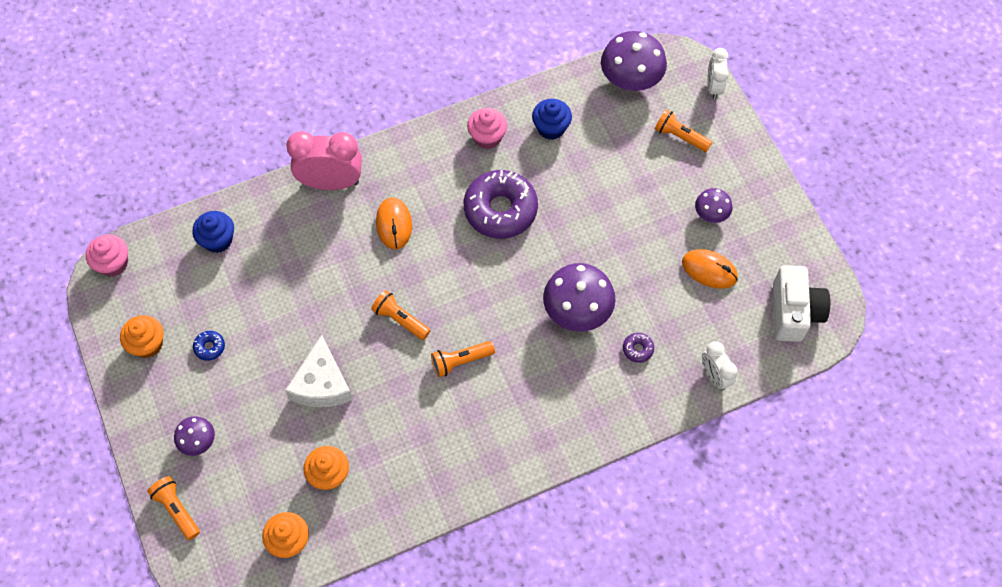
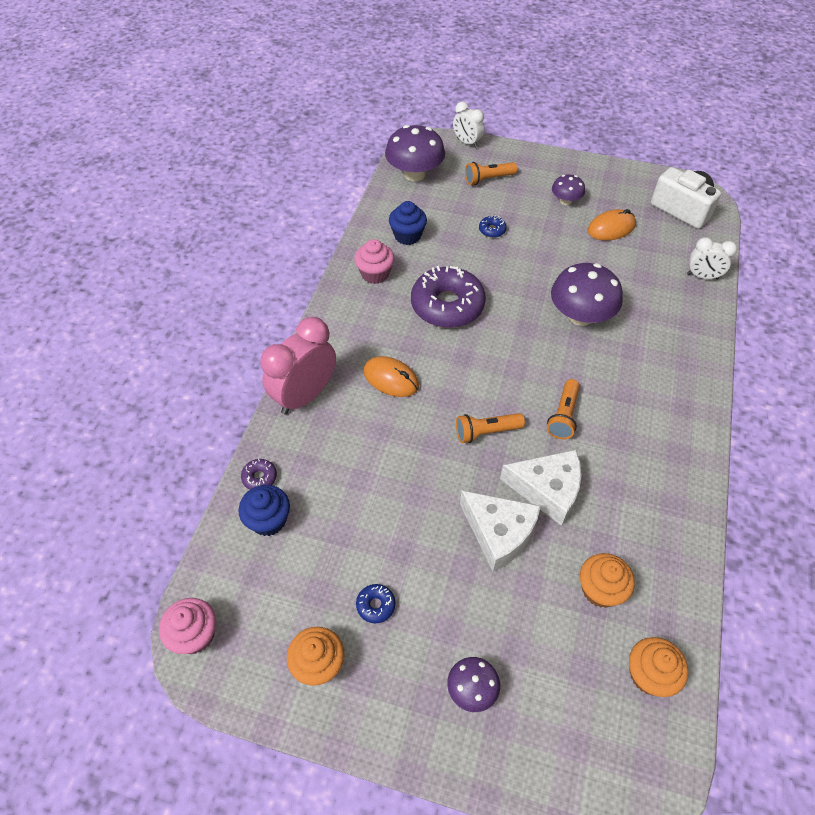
camera: 50 degrees left, 10 degrees down
orange flashlight [147,476,200,540] -> none
purple donut [623,333,654,363] -> purple donut moved to [241,459,277,490]
none -> blue donut [479,216,507,238]
none -> white cheese [500,450,581,526]

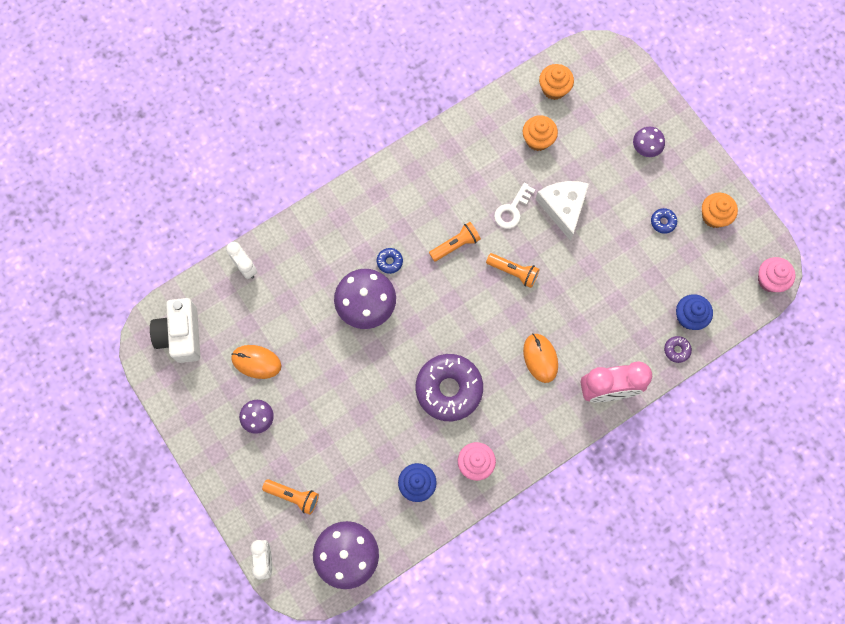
camera: 140 degrees left, 20 degrees up
blue donut [479,216,507,238] -> blue donut moved to [377,248,403,274]
white cheese [500,450,581,526] -> white key [494,182,535,229]

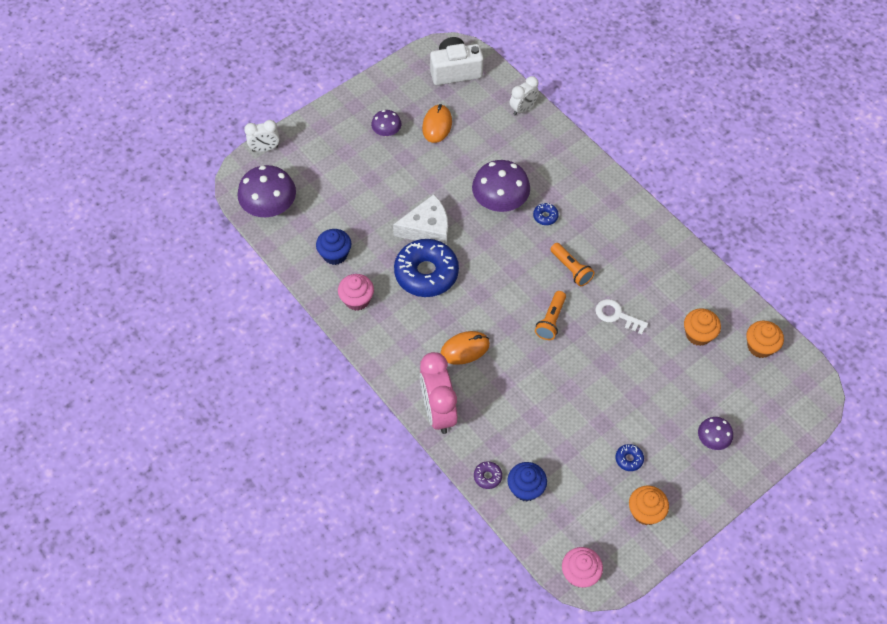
camera: 85 degrees right, 15 degrees down
orange flashlight [262,479,319,515] -> none
purple donut [415,354,483,421] -> blue donut [394,239,459,297]
white cheese [535,181,589,241] -> white cheese moved to [393,194,448,245]

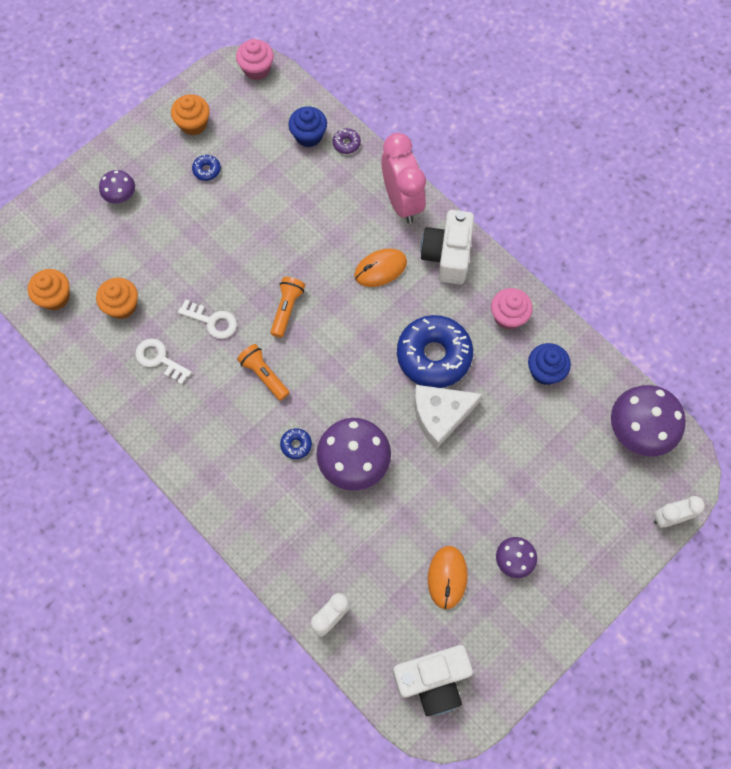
camera: 175 degrees right, 10 degrees up
none -> white key [135,339,192,385]
none -> white camera [420,210,474,284]

